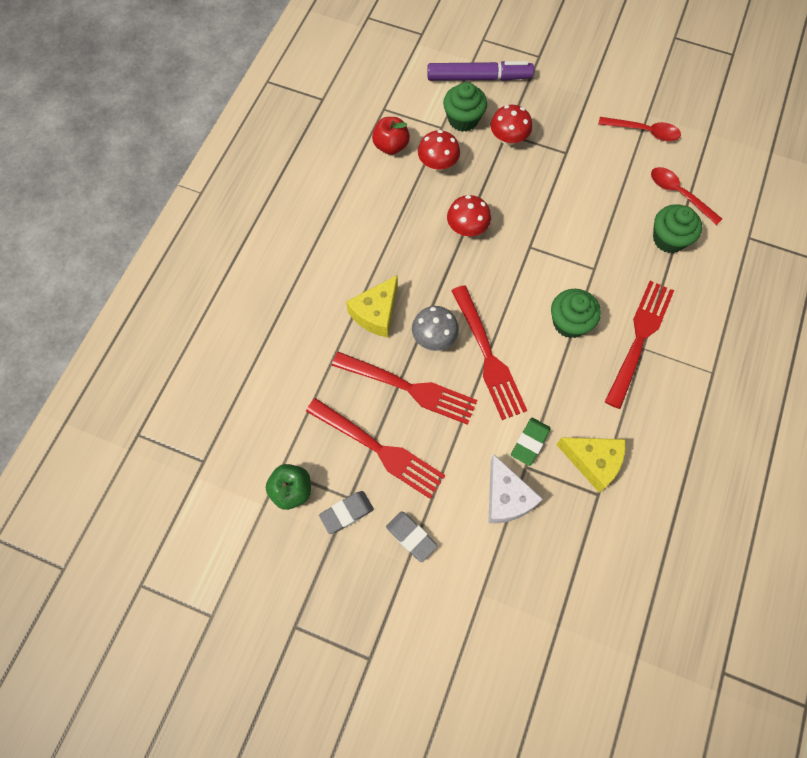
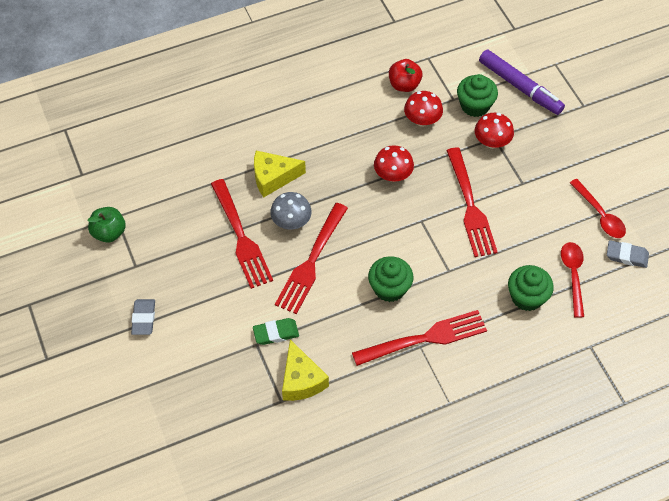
camera: 45 degrees right, 10 degrees down
red fork [306,398,445,499] -> red fork moved to [446,147,498,257]
grey eraser [319,491,374,534] -> grey eraser moved to [607,240,649,268]
white cheese [488,455,543,523] -> none

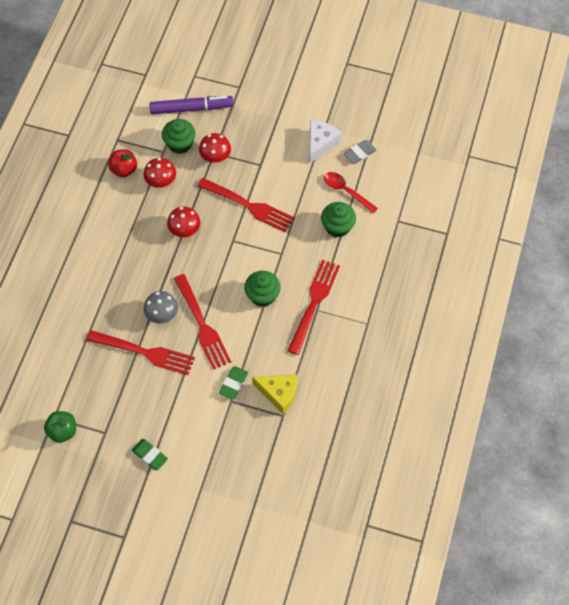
camera: 50 degrees left, 5 degrees up
grey eraser [131,299,155,335] -> green eraser [132,439,168,471]
yellow cheese [254,151,306,198] -> none
red spoon [570,179,626,238] -> white cheese [310,120,342,163]

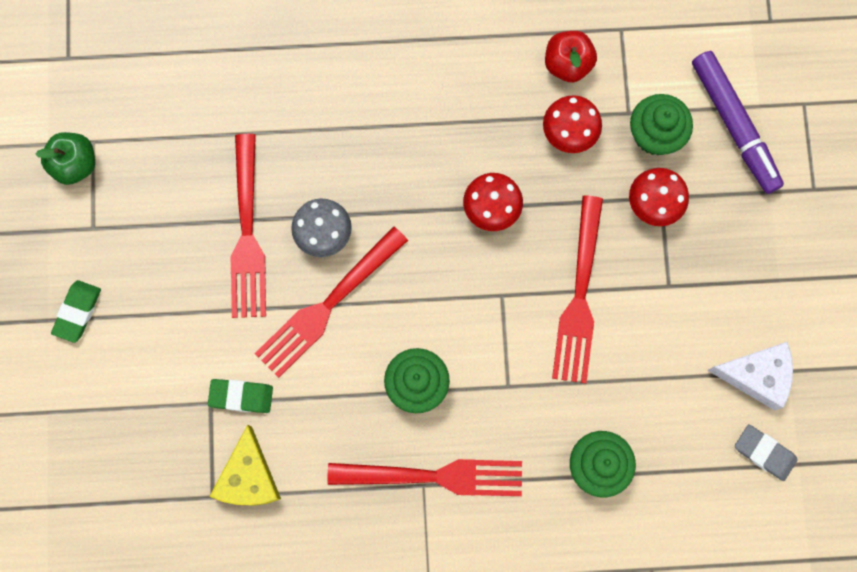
camera: 70 degrees right, 15 degrees up
red spoon [324,172,378,213] -> none

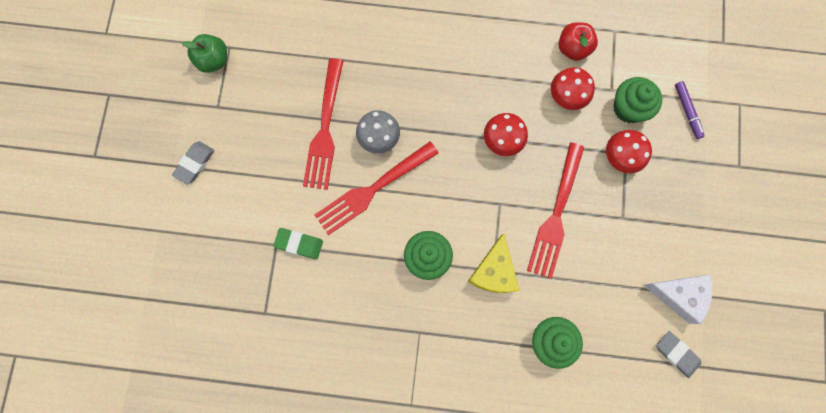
camera: 10 degrees right, 0 degrees up
green eraser [51,280,101,343] -> grey eraser [172,141,214,185]
yellow cheese [209,425,281,506] -> yellow cheese moved to [467,233,520,293]
red fork [327,459,522,496] -> none
purple marker [692,51,784,194] -> purple marker [675,81,705,139], size x0.53

